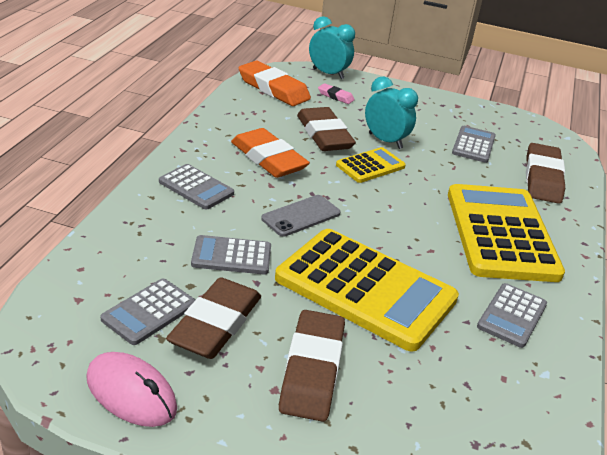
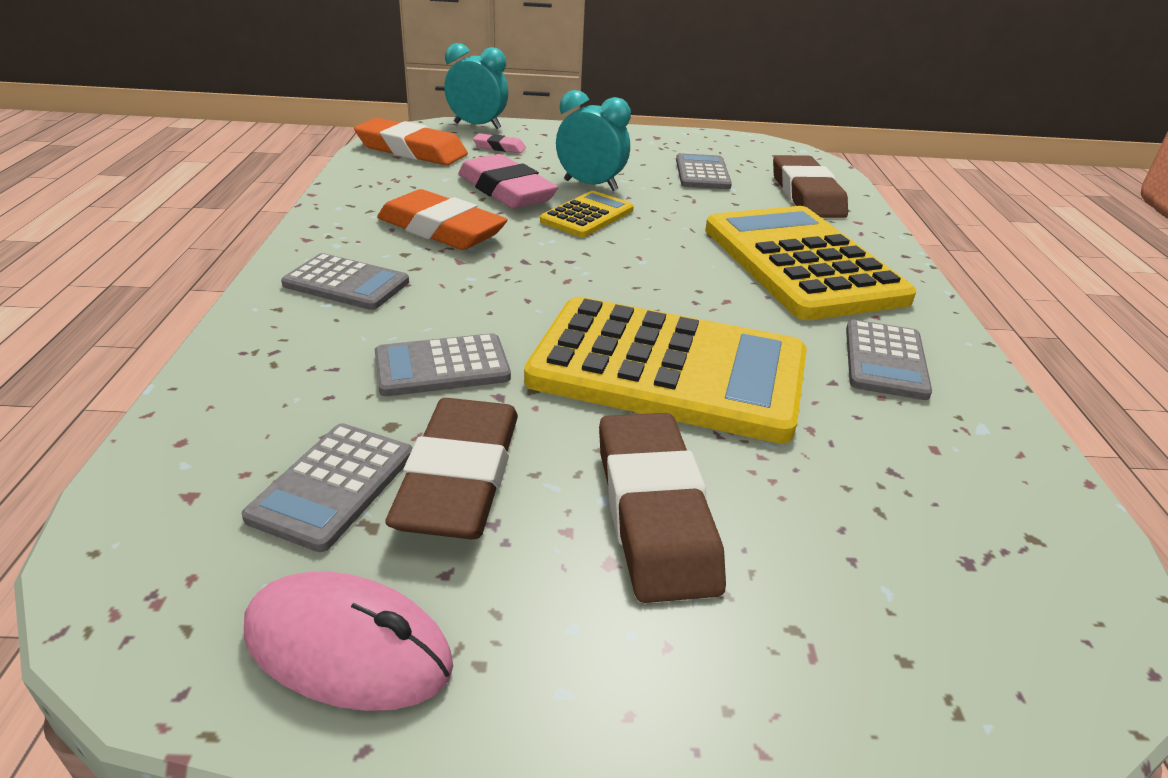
camera: 15 degrees left, 0 degrees up
grey phone [261,195,341,237] -> none
brown eraser [297,107,356,151] -> pink eraser [458,154,558,209]

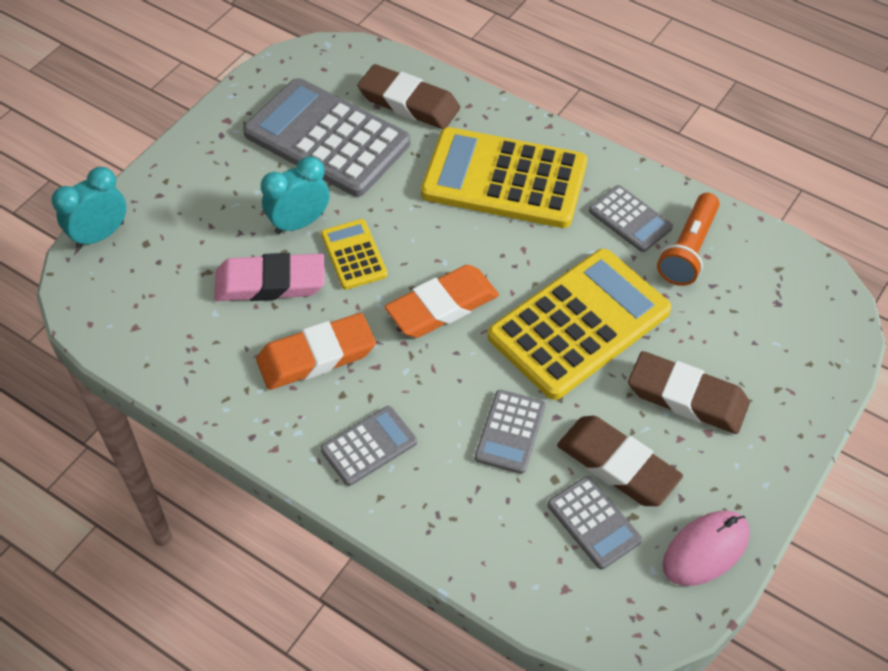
camera: 55 degrees left, 20 degrees up
orange eraser [354,118,468,165] -> orange eraser moved to [385,265,499,338]
pink eraser [473,133,526,153] -> none
grey calculator [676,153,732,189] -> grey calculator [243,78,410,197], size x2.07
none -> orange flashlight [657,193,720,286]

